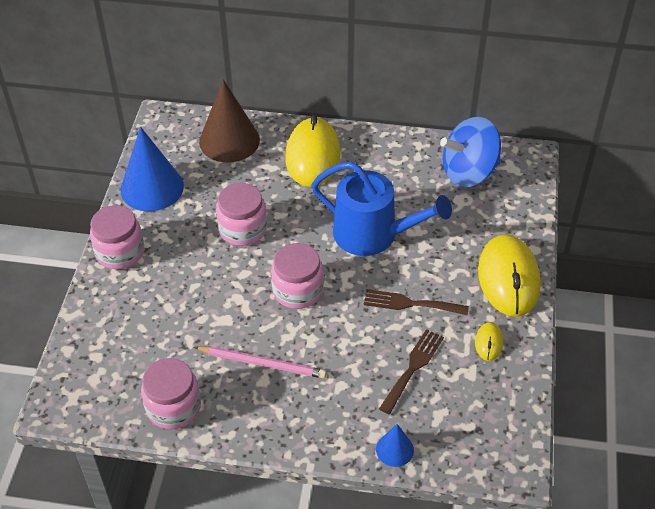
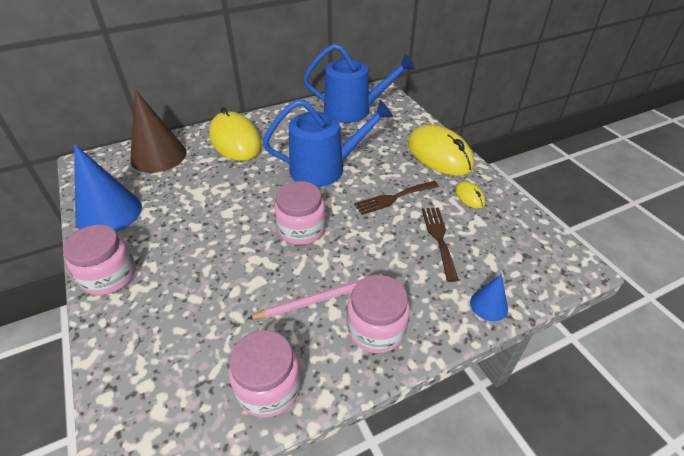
camera: 35 degrees left, 5 degrees down
pink jar [216,183,267,246] -> pink jar moved to [347,275,410,353]
blue spinning top [440,117,501,187] -> blue watering can [303,44,415,123]

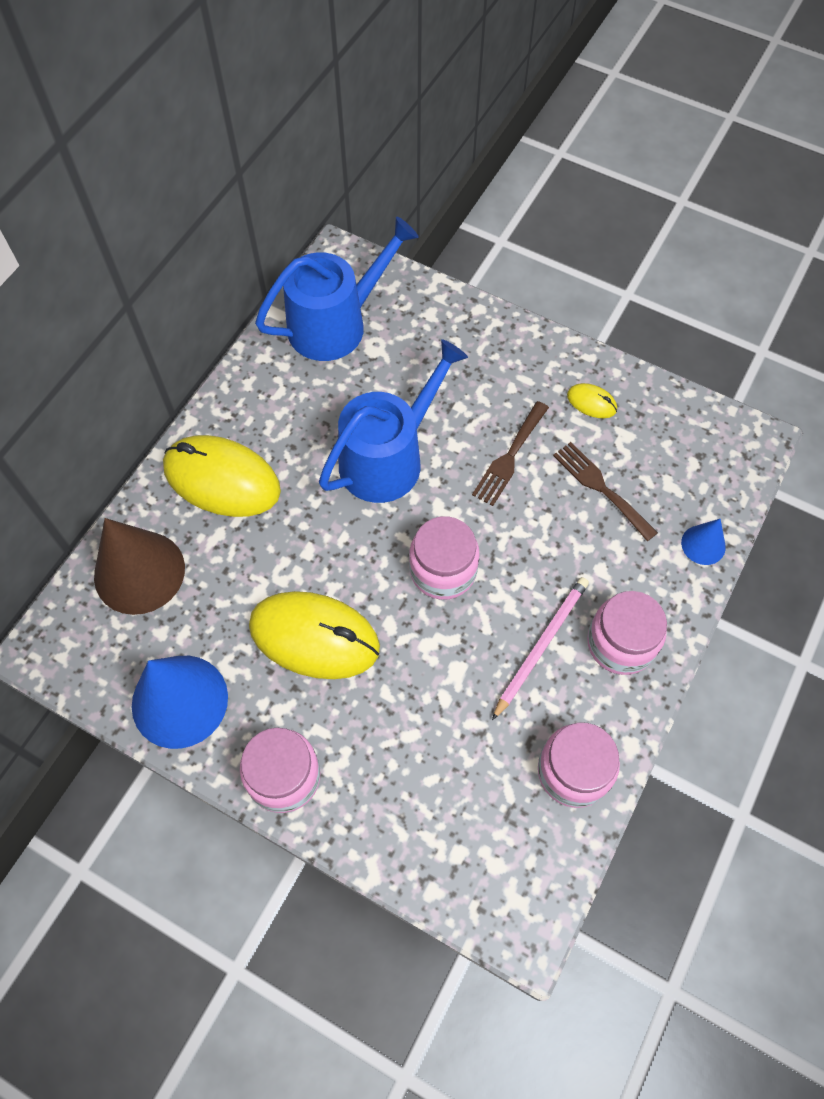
camera: 35 degrees left, 20 degrees up
yellow mouse [408,125,474,176] -> yellow mouse moved to [249,591,380,679]

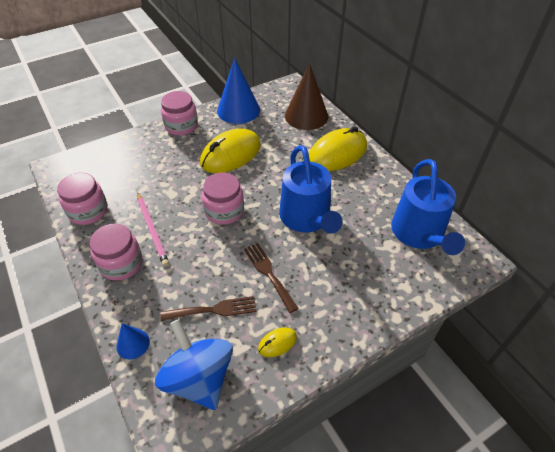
camera: 120 degrees right, 15 degrees down
none -> blue spinning top [155,319,233,410]

